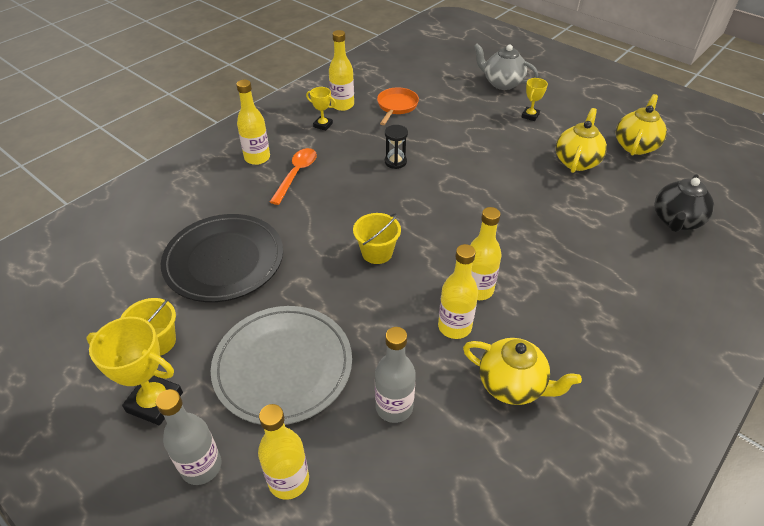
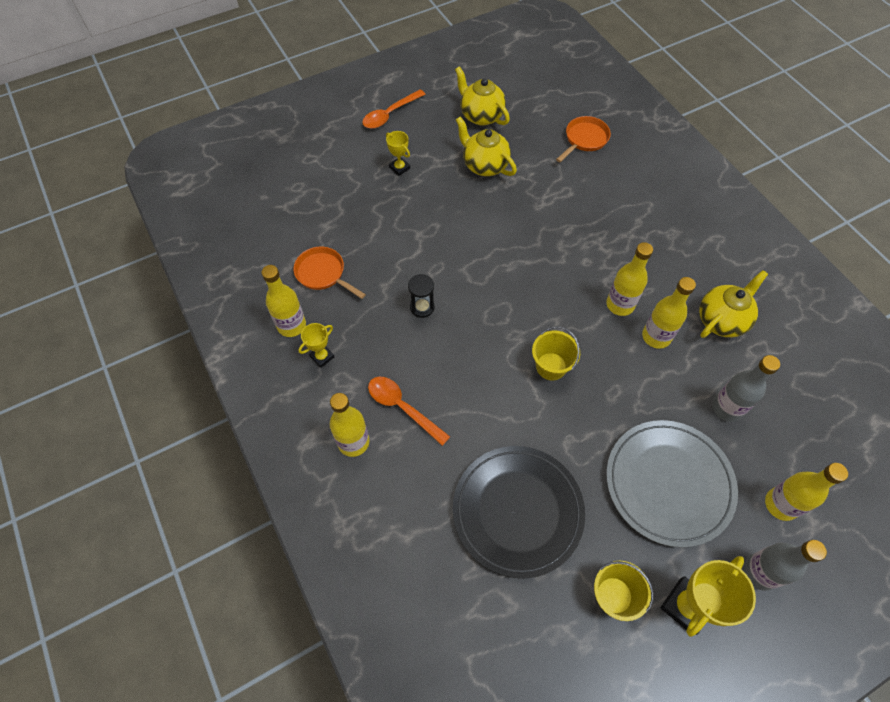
camera: 70 degrees left, 15 degrees up
grey teapot [473,43,538,90] -> none
black teapot [655,174,714,232] -> orange pan [556,116,611,162]
none -> orange spoon [362,89,426,129]

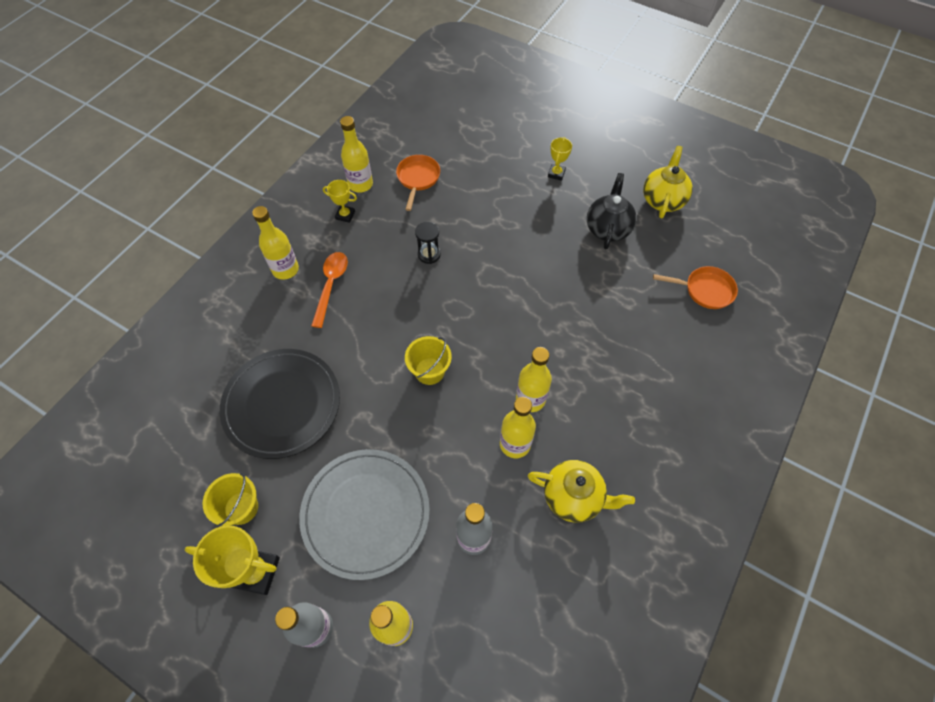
camera: 60 degrees right, 0 degrees up
orange spoon [362,89,426,129] -> none
yellow teapot [456,117,517,176] -> black teapot [587,173,636,250]

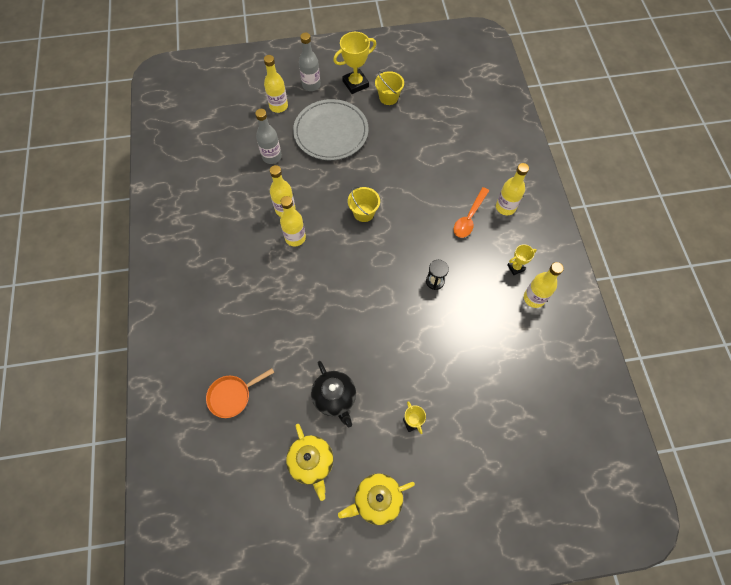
camera: 140 degrees right, 5 degrees up
black plate [220,349,340,459] -> none
orange spoon [311,252,348,328] -> orange spoon turned 60 degrees clockwise [454,187,489,238]
orange pan [396,155,440,211] -> none
yellow teapot [528,460,635,523] -> yellow teapot moved to [338,473,415,525]

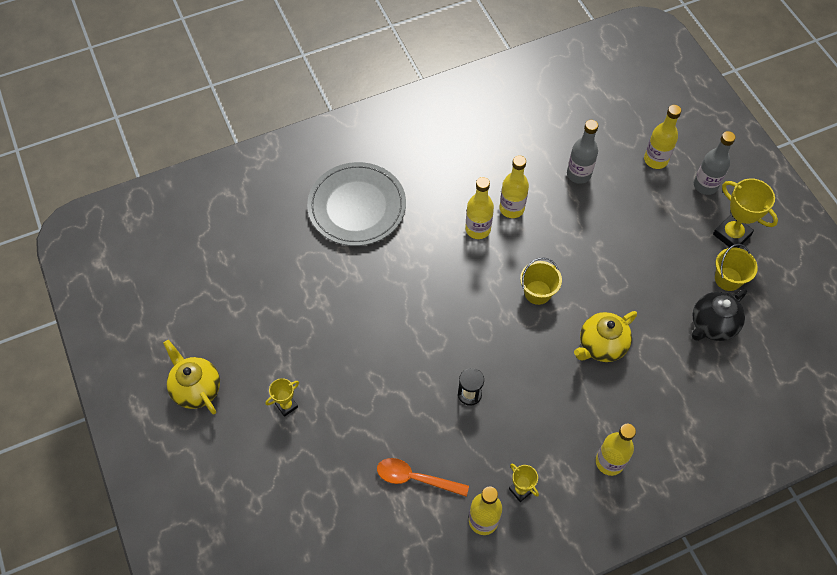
camera: 75 degrees right, 5 degrees down
orange pan [206,368,274,418] -> none
yellow teapot [286,424,333,501] -> yellow teapot moved to [574,311,637,362]
grey plate [293,99,369,160] -> grey plate moved to [307,162,406,246]
black teapot [311,361,356,427] -> black teapot moved to [692,289,747,341]
orange spoon [454,187,489,238] -> orange spoon moved to [377,458,469,497]

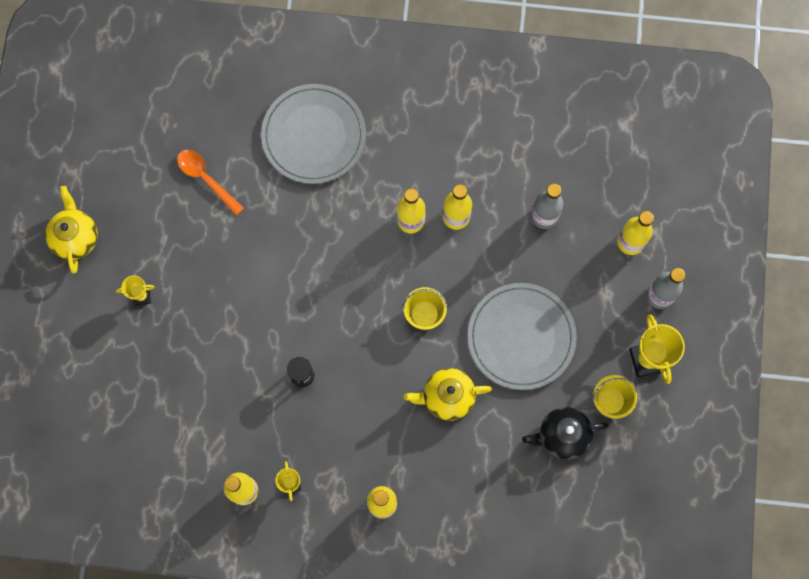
camera: 30 degrees right, 15 degrees up
orange spoon [377,458,469,497] -> orange spoon moved to [177,150,244,215]
none -> grey plate [468,283,577,390]

